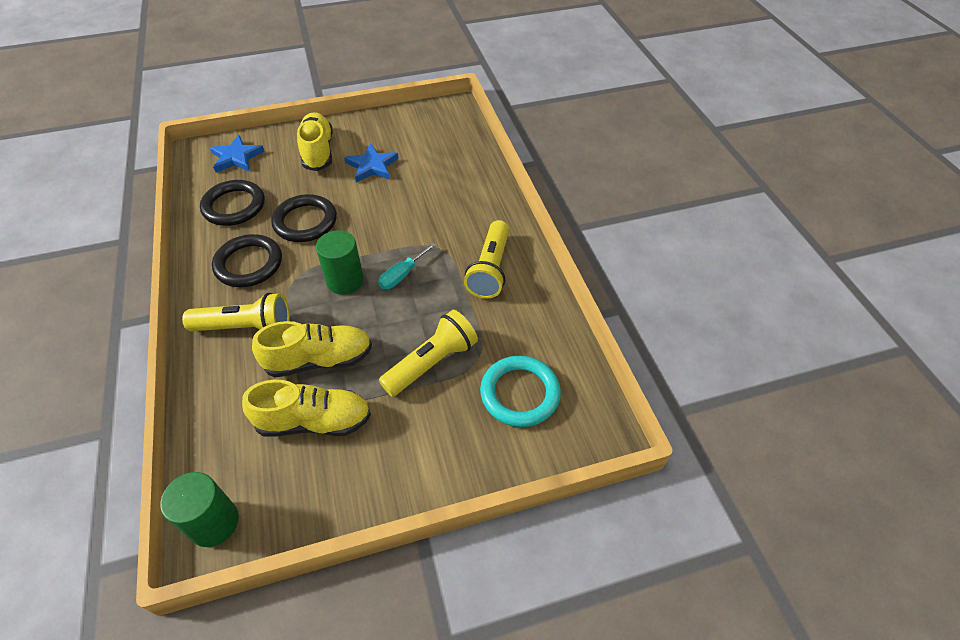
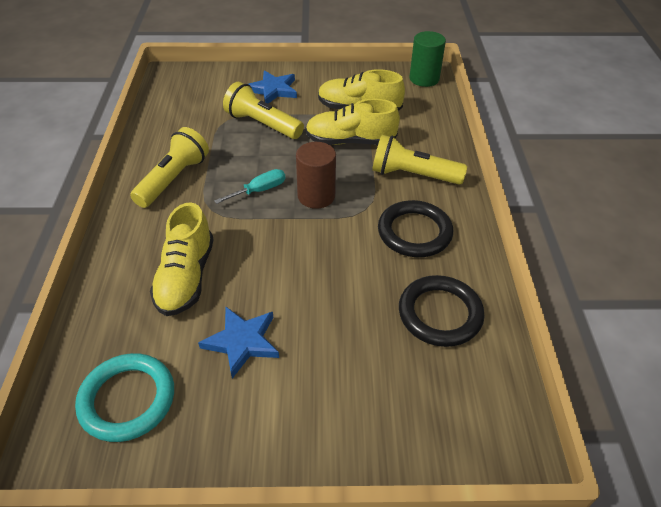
camera: 165 degrees left, 5 degrees down
blue star [210,135,265,173] -> blue star moved to [248,70,297,104]
black ring [271,194,337,242] -> none
yellow shoe [297,112,333,171] -> yellow shoe moved to [150,202,214,316]
green cylinder [316,230,364,295] -> brown cylinder [296,142,336,209]
yellow flashlight [379,310,478,397] -> yellow flashlight turned 60 degrees clockwise [223,82,304,139]
turquoise ring [480,356,561,427] -> turquoise ring moved to [75,353,174,442]

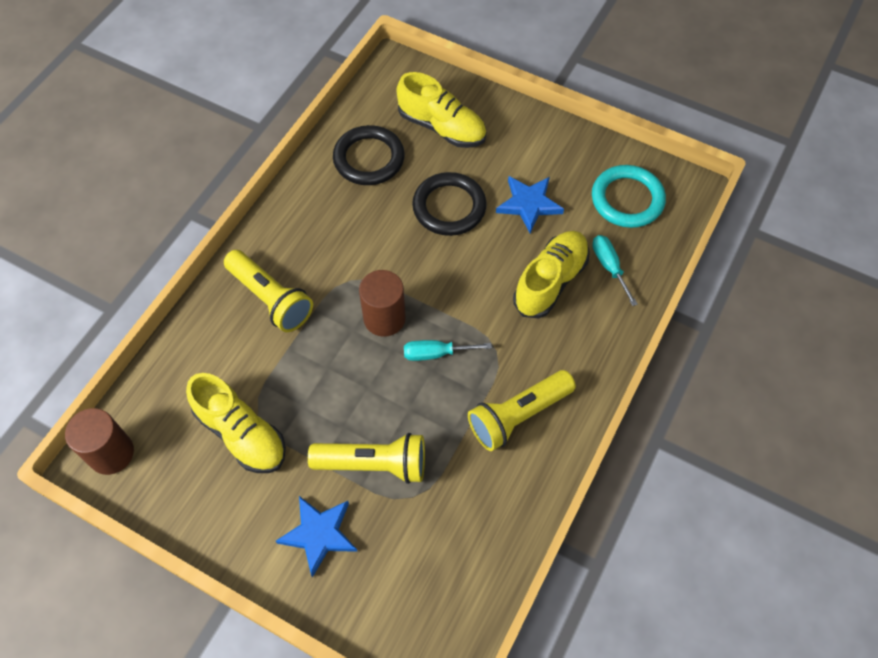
camera: 150 degrees left, 15 degrees up
yellow flashlight [223,82,304,139] -> yellow flashlight turned 60 degrees counterclockwise [308,433,425,484]
yellow shoe [305,99,400,145] -> yellow shoe moved to [397,72,486,148]
black ring [378,200,453,257] -> black ring moved to [412,172,487,236]
green cylinder [409,31,446,87] -> brown cylinder [65,408,134,475]
none -> turquoise screwdriver [592,235,638,306]

